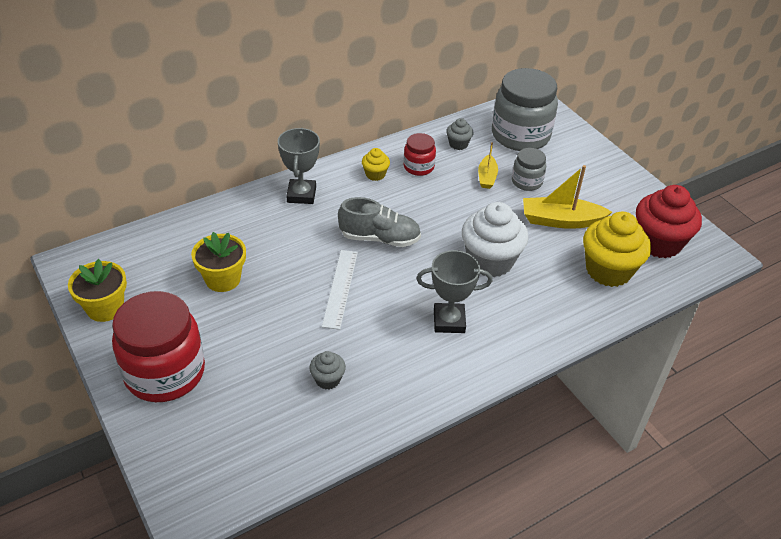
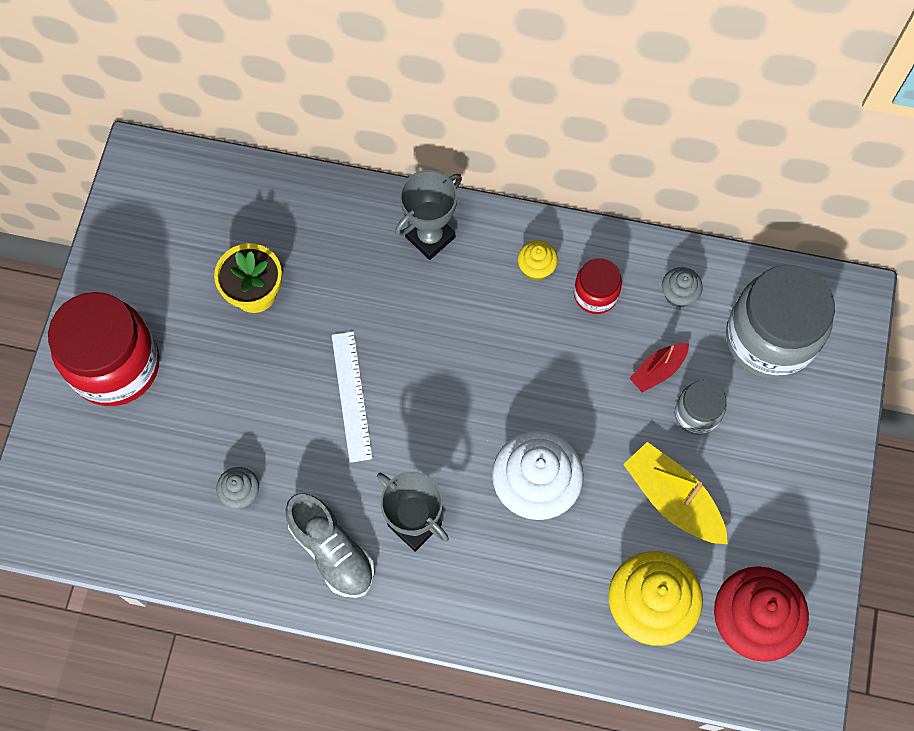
camera: 45 degrees right, 25 degrees up
yellow flower pot [68,259,127,322] -> none
white ruler [322,250,358,330] -> white ruler turned 60 degrees counterclockwise [332,331,373,463]
grey shoe [338,197,421,247] -> grey shoe moved to [286,493,374,598]
yellow boat [478,142,498,189] -> red boat [629,343,689,393]

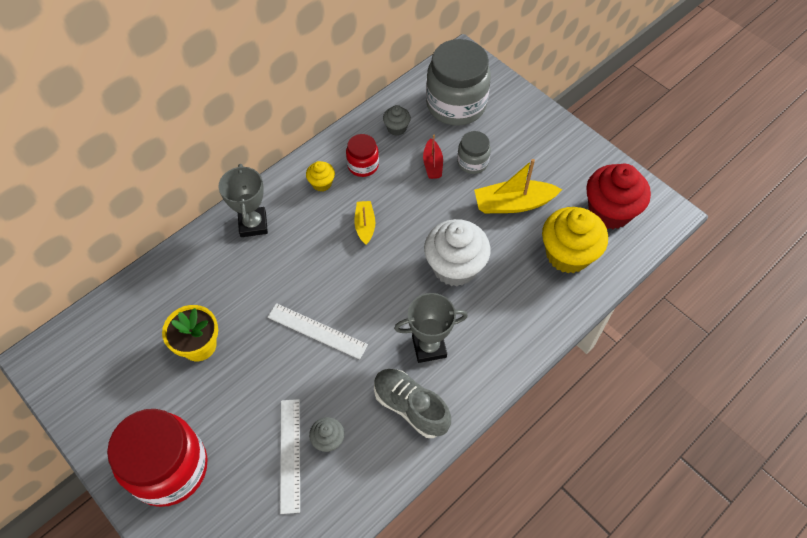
camera: 55 degrees left, 10 degrees down
grey shoe [286,493,374,598] -> grey shoe turned 135 degrees counterclockwise [374,369,451,438]
none -> white ruler [280,399,300,514]
none -> yellow boat [354,201,375,245]

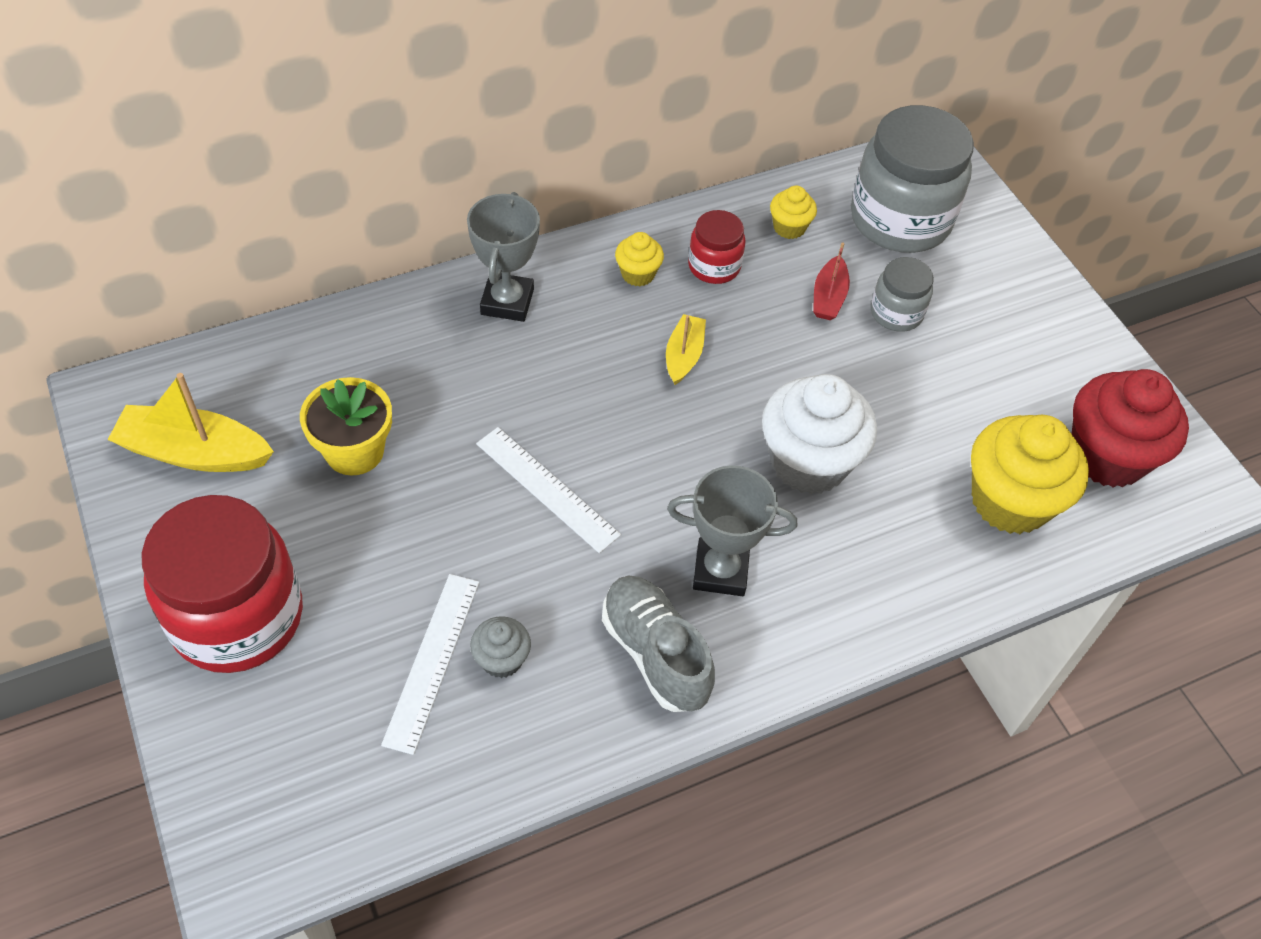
camera: 15 degrees right, 5 degrees down
grey cupcake [383,105,411,136] -> yellow cupcake [770,186,817,239]
yellow boat [474,159,562,213] -> yellow boat moved to [108,373,274,472]

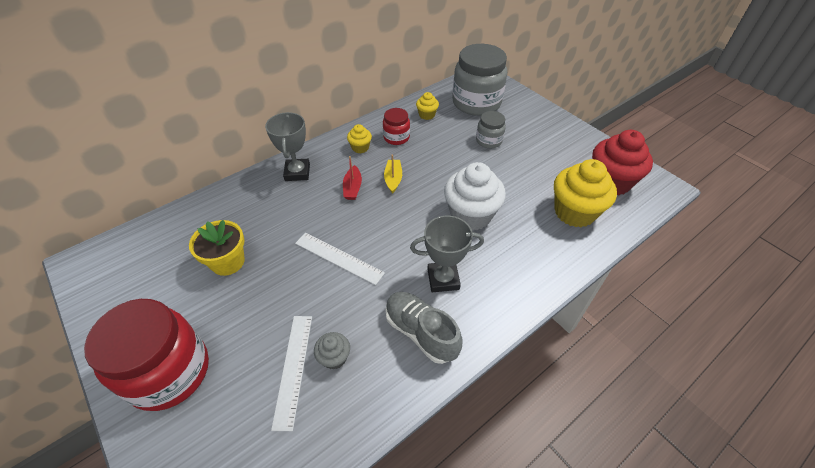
camera: 10 degrees left, 5 degrees down
yellow boat [108,373,274,472] -> none
red boat [813,243,850,320] -> red boat moved to [343,156,362,200]

